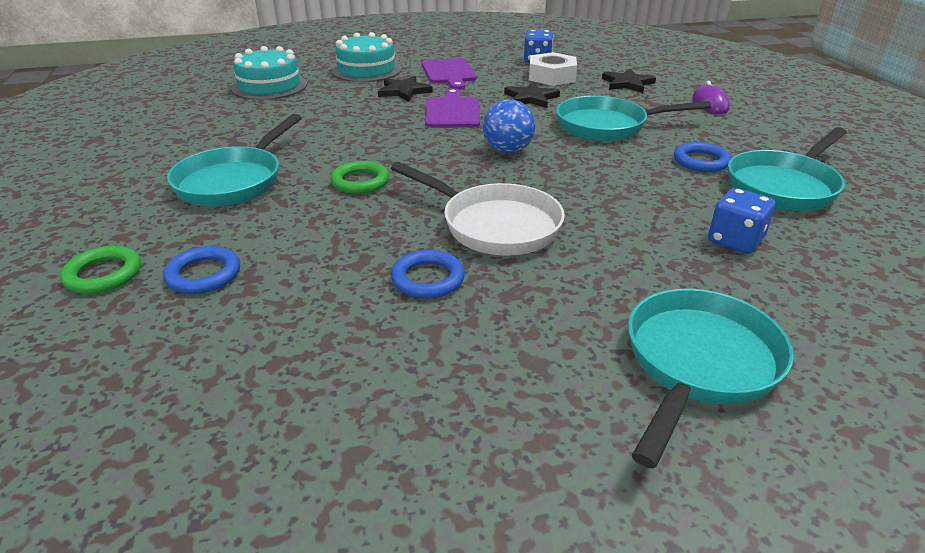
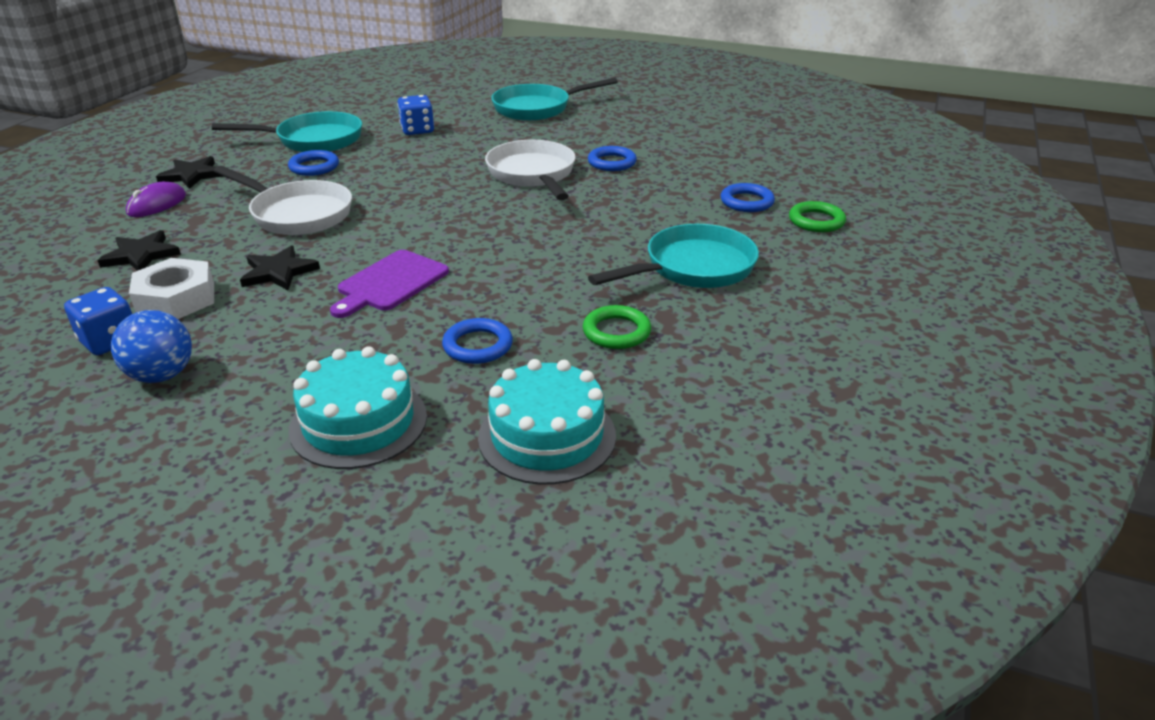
camera: 145 degrees left, 0 degrees up
green ring [330,161,389,194] -> green ring moved to [583,305,651,349]
black star [378,76,433,102] -> black star moved to [156,156,223,189]
purple cutting board [422,58,477,90] -> none
blue ball [483,99,535,154] -> blue ball moved to [111,310,192,383]
turquoise pan [556,96,712,141] -> white pan [214,166,352,235]
none -> blue ring [442,318,513,364]

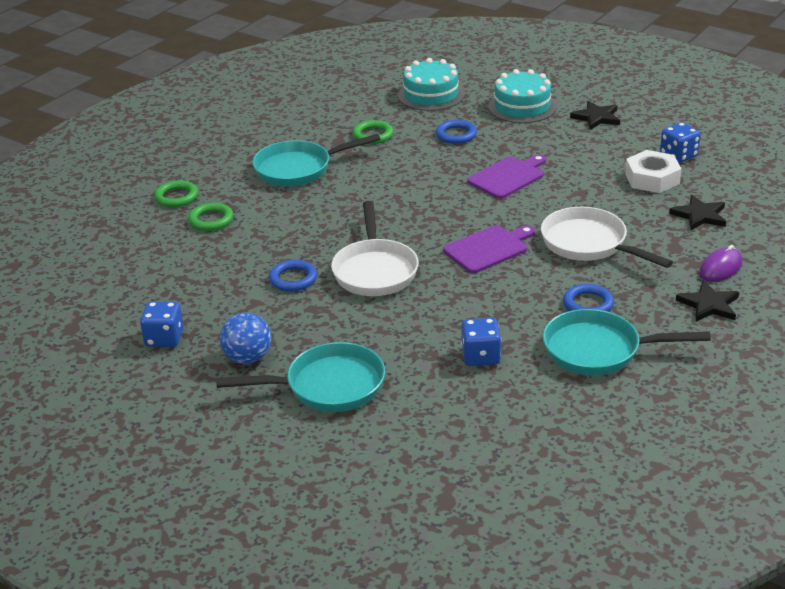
camera: 165 degrees left, 0 degrees up
blue ball [111,310,192,383] -> blue ball moved to [220,312,272,364]
black star [240,245,320,290] -> black star moved to [570,101,620,130]
blue ring [721,183,775,212] -> green ring [188,203,234,231]
none -> blue dice [140,301,184,347]
none -> purple cutting board [443,225,535,273]

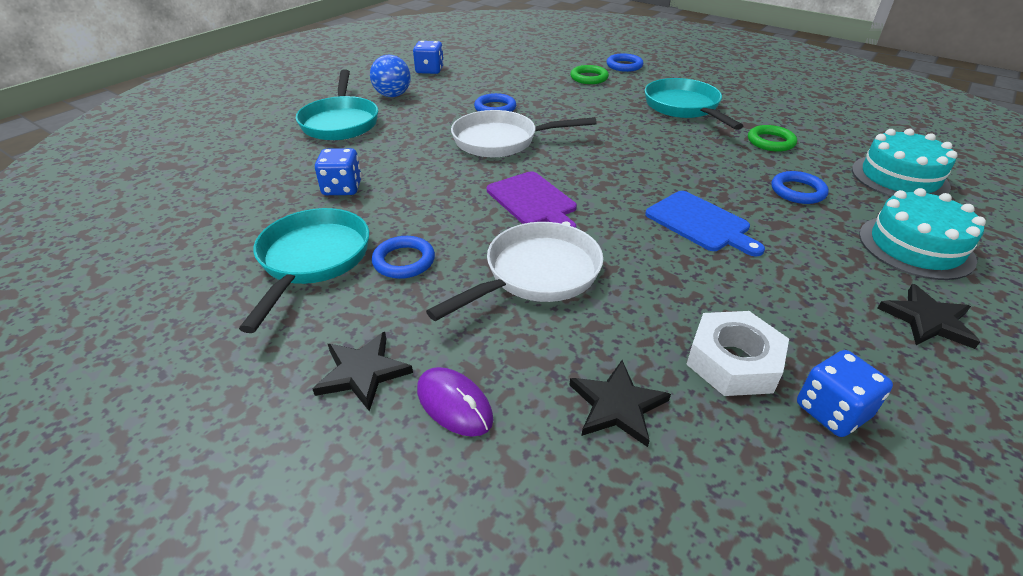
camera: 90 degrees right, 5 degrees up
green ring [154,180,198,207] -> blue ring [607,53,644,72]
purple cutting board [467,154,546,199] -> blue cutting board [645,191,765,257]

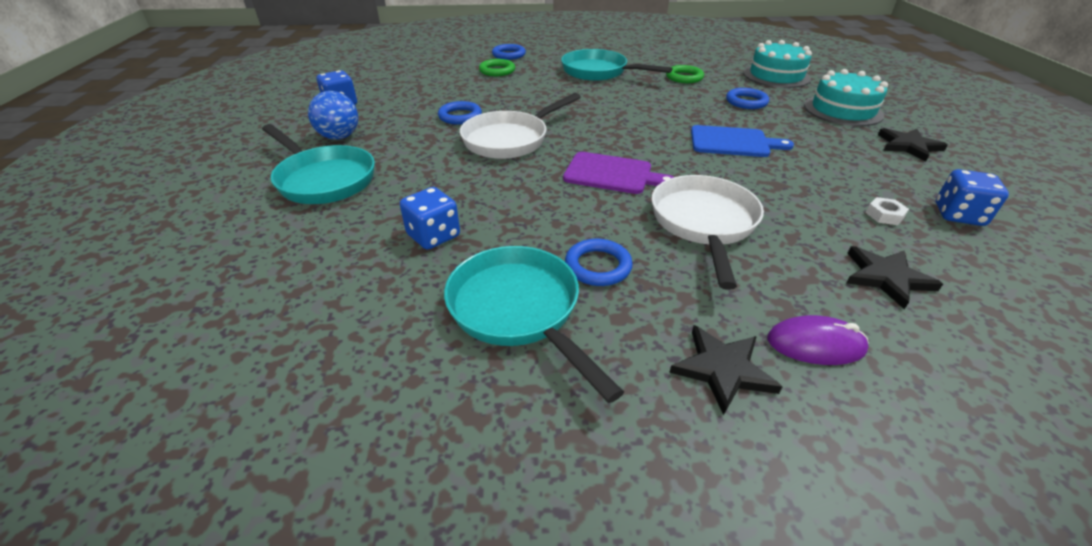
camera: 40 degrees left, 0 degrees up
white nut [686,311,789,396] -> white nut [866,197,909,225], size x0.47

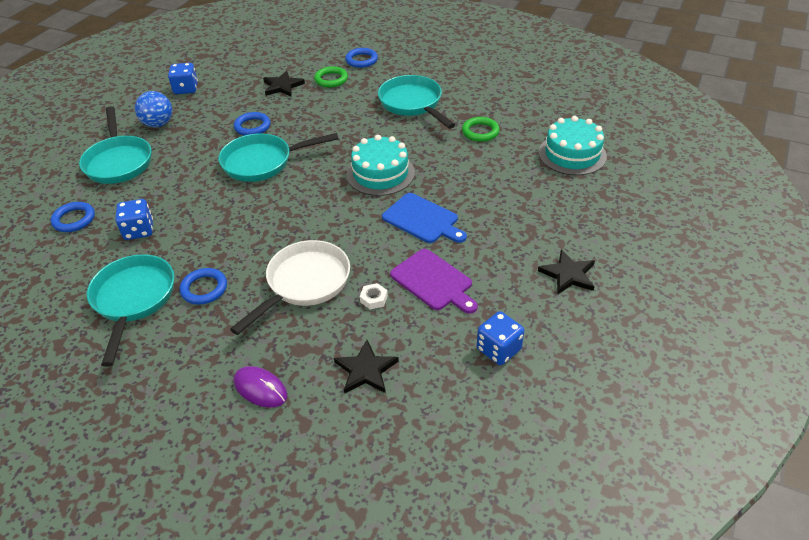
camera: 30 degrees right, 5 degrees up
white pan [460,93,581,159] -> turquoise pan [219,133,339,182]
purple cutting board [563,152,674,194] -> purple cutting board moved to [390,249,478,314]
black star [669,325,783,415] -> black star moved to [263,71,305,96]
blue ring [726,88,769,109] -> blue ring moved to [51,202,95,232]
turquoise cake [804,69,888,126] -> turquoise cake moved to [346,135,415,196]
white nut [866,197,909,225] -> white nut moved to [360,283,388,310]

